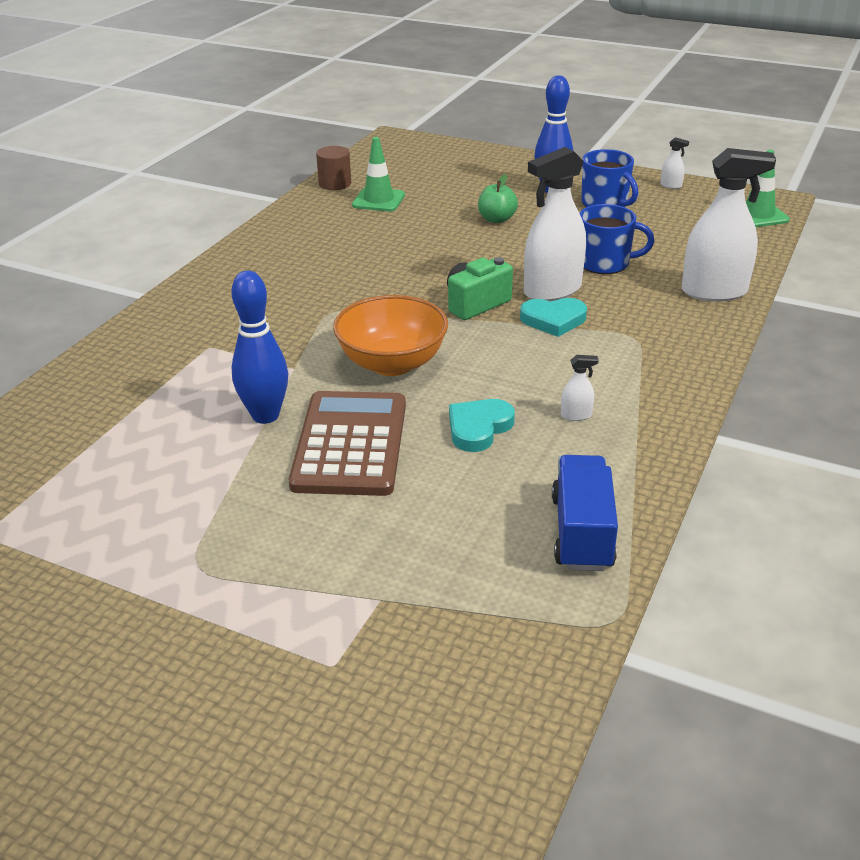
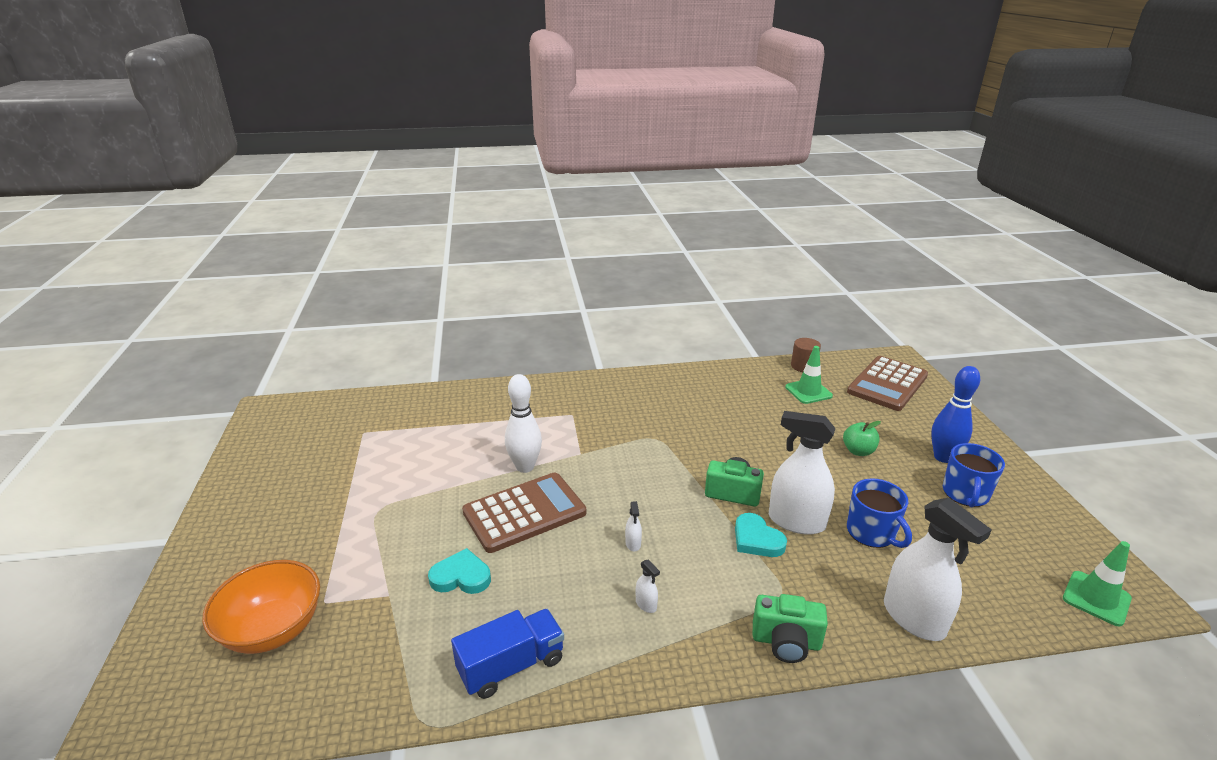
camera: 55 degrees right, 5 degrees down
blue bowling pin [231,271,288,424] -> white bowling pin [505,374,542,473]
orange bowl [333,295,448,376] -> orange bowl moved to [202,560,320,654]
turquoise heart [449,399,515,452] -> turquoise heart moved to [428,548,491,594]
white spray bottle [660,137,689,189] -> white spray bottle moved to [625,501,642,551]
none -> green camera [753,594,828,663]
none -> brown calculator [847,356,928,411]

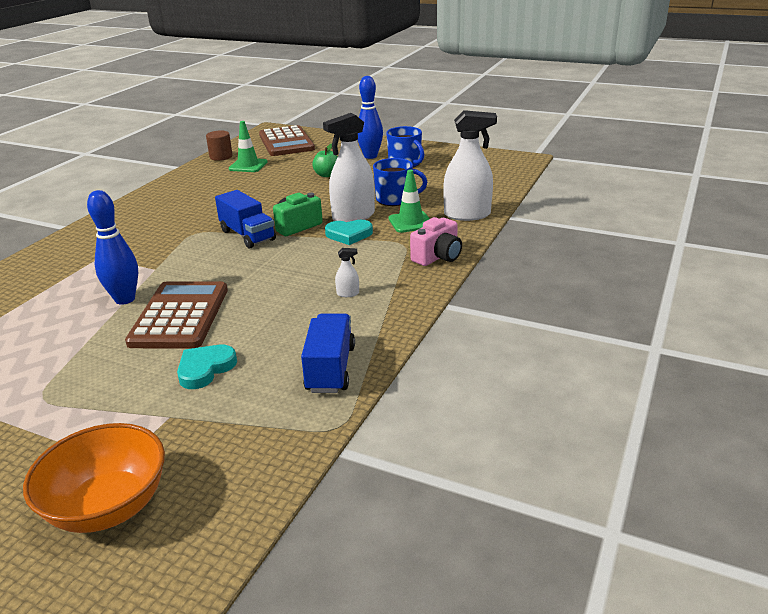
camera: 55 degrees left, 0 degrees up
white bowling pin [505,374,542,473] -> blue bowling pin [87,190,138,305]
white spray bottle [625,501,642,551] -> none
green camera [753,594,828,663] -> pink camera [410,217,462,266]
green traffic cone [1063,541,1132,627] -> green traffic cone moved to [388,169,430,233]
none -> blue truck [215,190,276,248]

